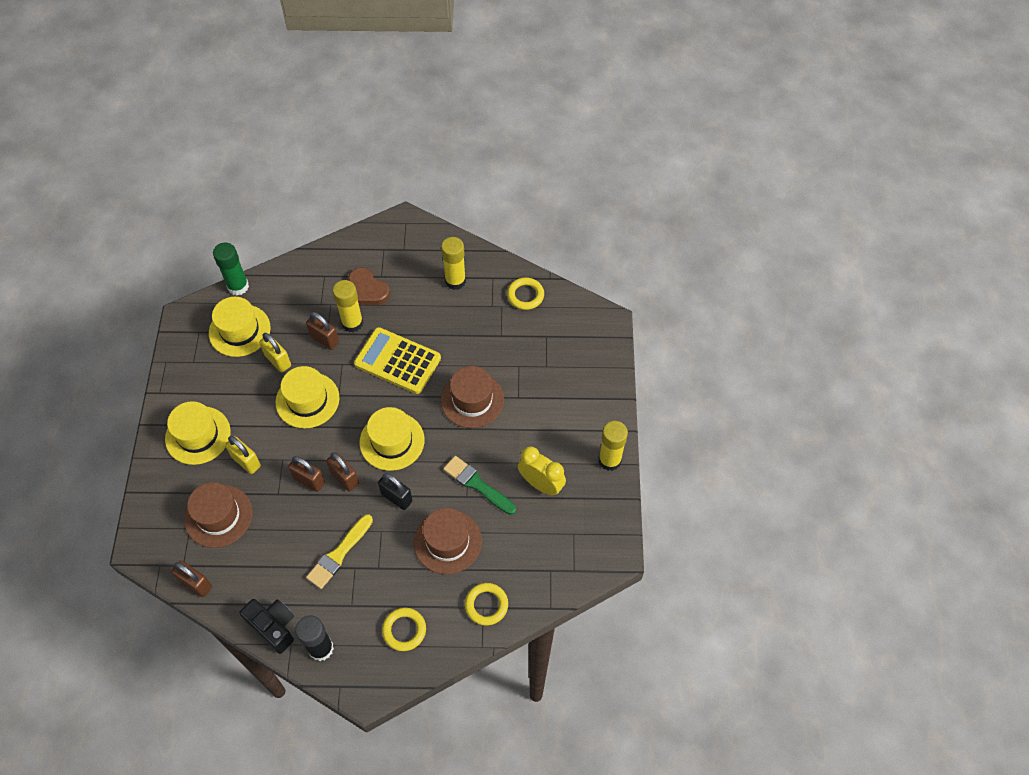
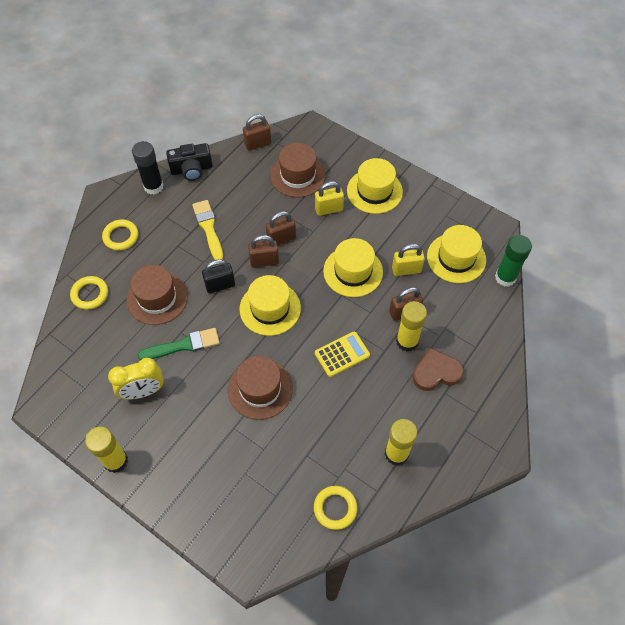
camera: 125 degrees right, 0 degrees up
yellow calculator [354,327,441,394] -> yellow calculator [315,332,370,377], size x0.63

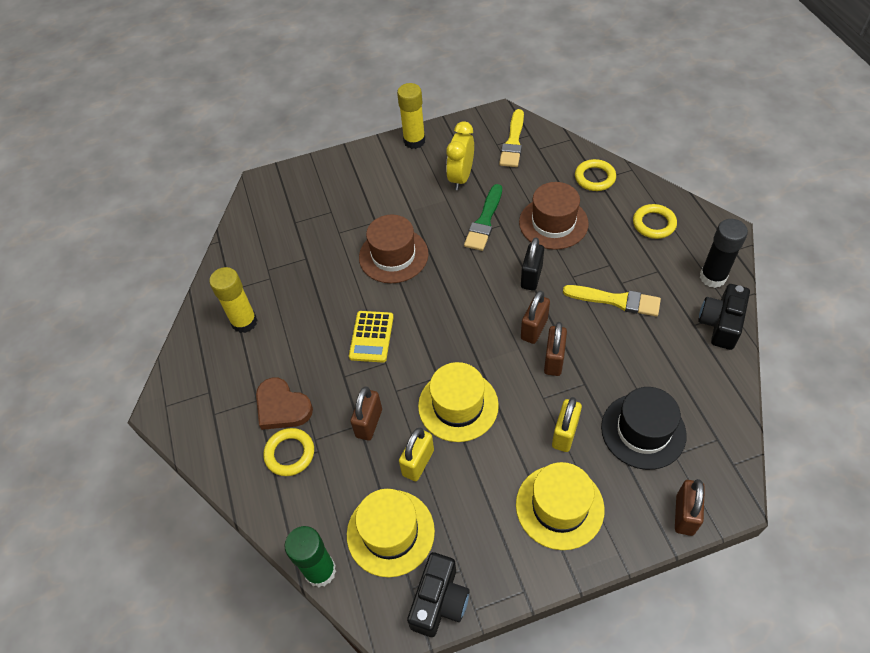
camera: 130 degrees right, 5 degrees down
yellow hat [239,275,301,336] -> none
brown padlock [243,114,271,151] -> brown padlock moved to [675,479,705,536]
brown hat [271,143,326,198] -> black hat [601,387,687,470]
yellow ring [314,486,358,530] -> yellow ring moved to [263,428,314,476]
yellow glue stick [396,301,427,352] -> none
brown heart [413,348,464,391] -> brown heart turned 105 degrees clockwise [256,378,313,430]
none -> black camera [407,552,469,637]
none -> yellow brush [499,109,524,167]

